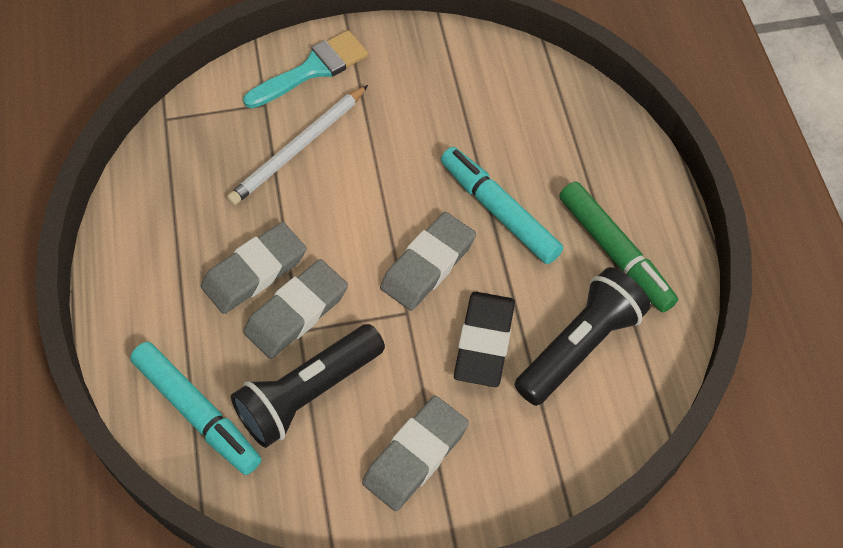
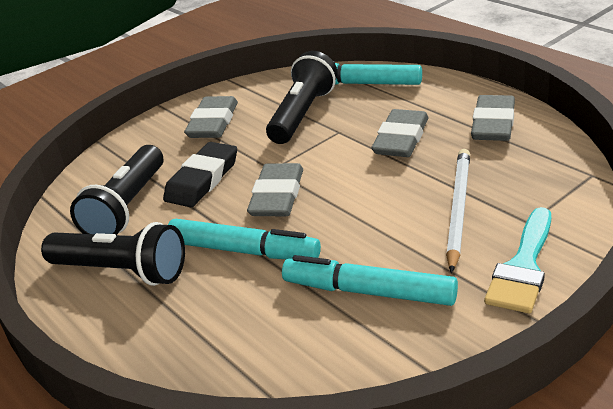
camera: 155 degrees right, 25 degrees down
grey eraser [243,259,348,359] -> grey eraser moved to [471,95,515,141]
black eraser [454,292,515,387] -> black eraser turned 45 degrees clockwise [163,142,237,207]
green marker [559,181,678,312] -> black flashlight [41,222,185,286]
none -> turquoise marker [282,255,458,306]

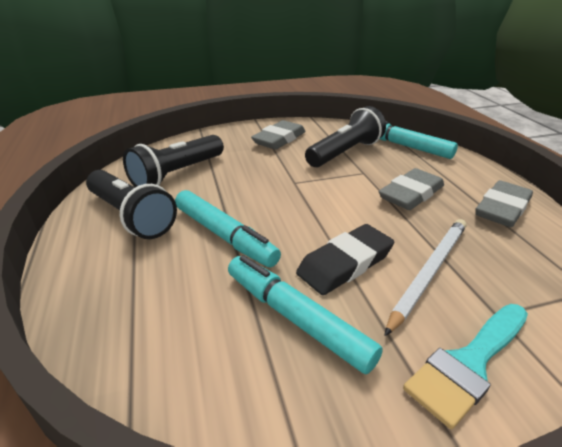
camera: 20 degrees right, 0 degrees up
black eraser [163,142,237,207] -> black eraser moved to [296,224,394,295]
grey eraser [247,163,303,216] -> none

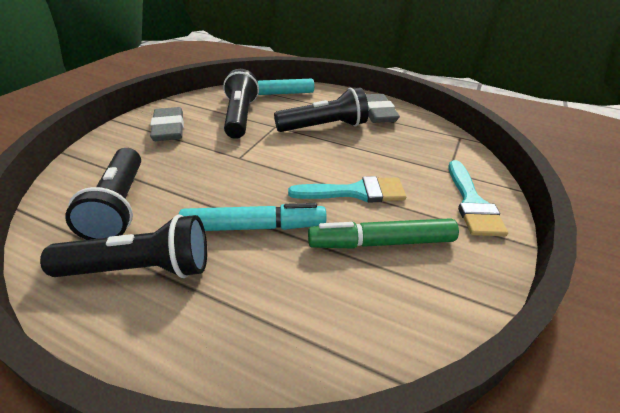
camera: 50 degrees left, 5 degrees up
turquoise marker [228,255,383,374] -> green marker [308,218,459,249]
black eraser [296,224,394,295] -> turquoise brush [288,176,406,202]
grey eraser [378,168,444,210] -> black flashlight [274,87,369,132]
white pencil [385,219,466,336] -> none

